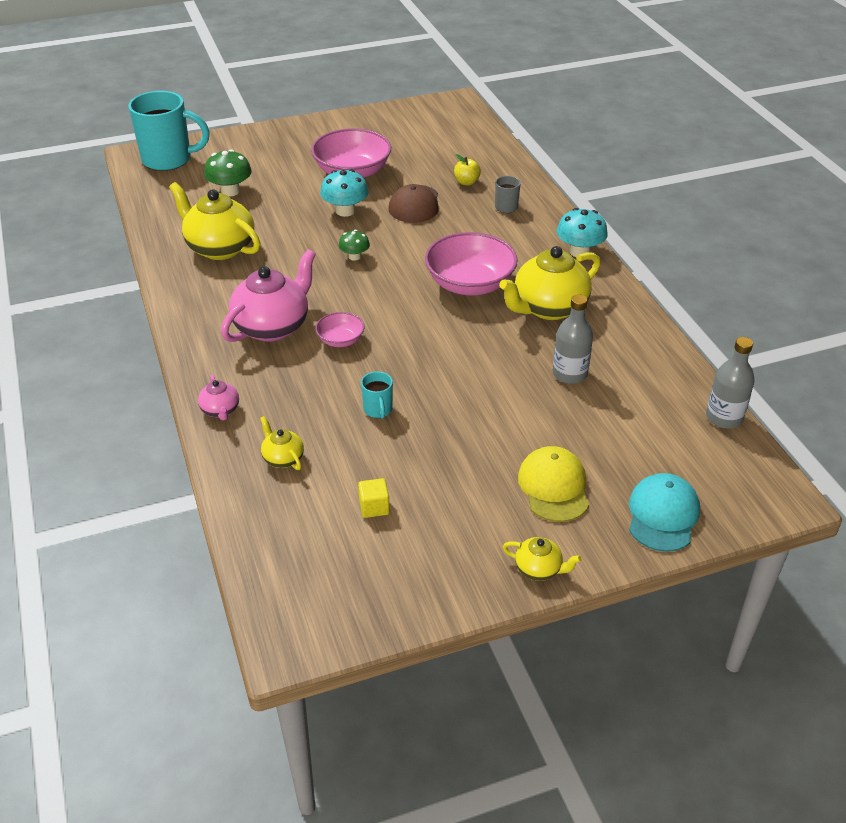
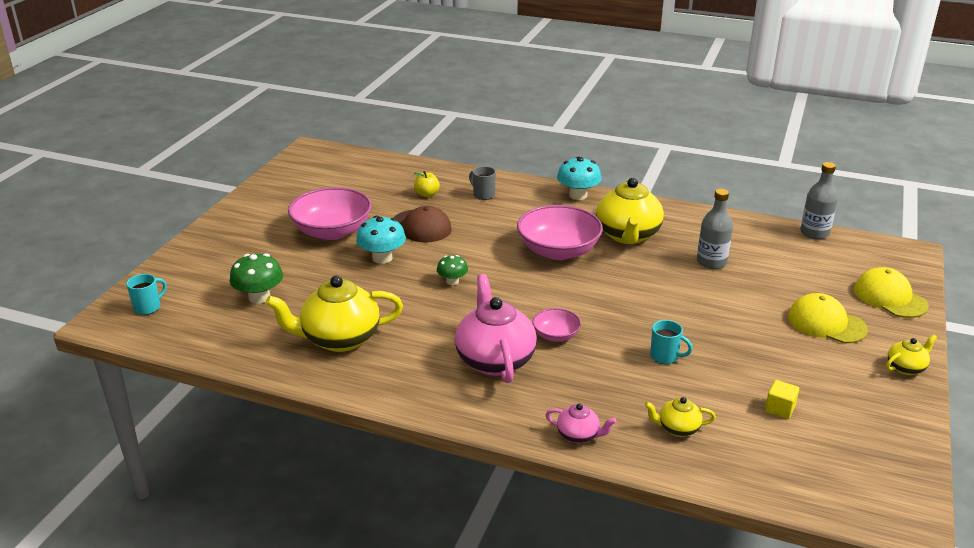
camera: 50 degrees left, 10 degrees down
turquoise mug [128,91,210,171] -> turquoise mug [126,274,167,315], size x0.44
turquoise cap [629,473,700,552] -> yellow cap [854,267,929,318]

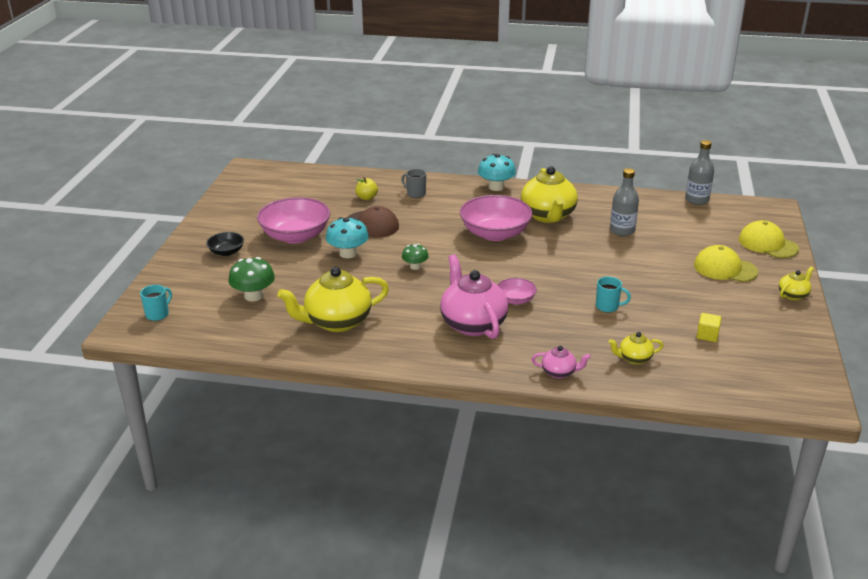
camera: 10 degrees left, 0 degrees up
none -> black bowl [206,232,244,256]

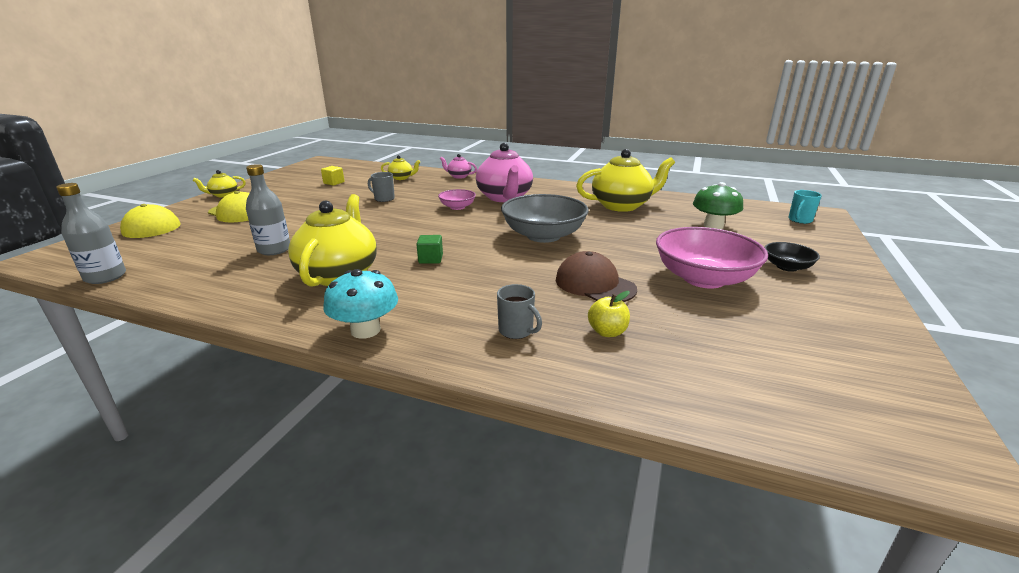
camera: 170 degrees left, 5 degrees down
turquoise mushroom [326,217,369,258] -> none
green mushroom [402,244,429,270] -> grey bowl [501,194,589,243]
pink bowl [460,195,532,241] -> green cube [416,235,443,264]
turquoise mug [596,277,631,313] -> grey mug [368,172,395,202]

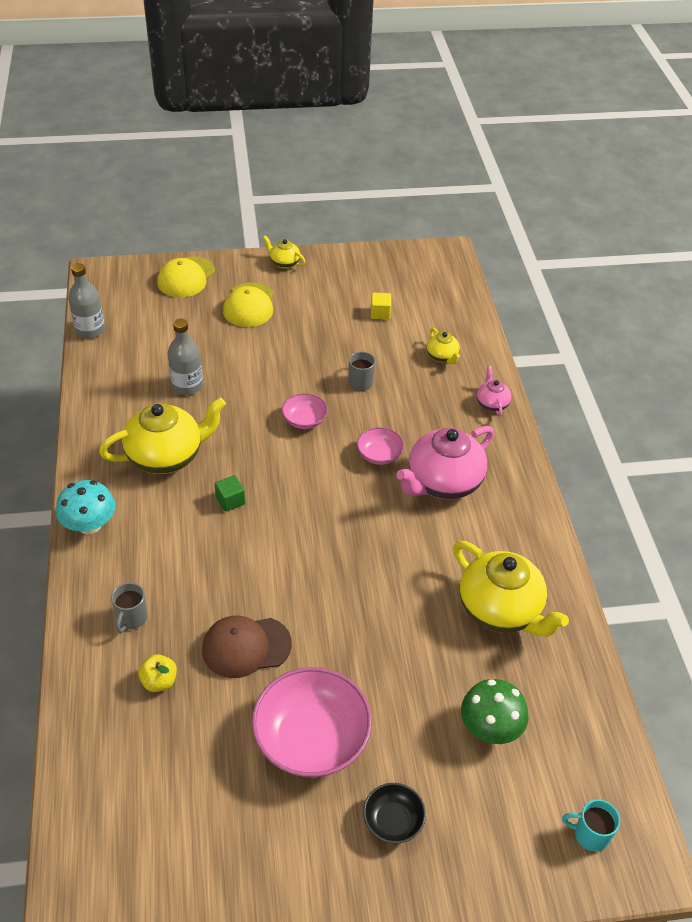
camera: 60 degrees right, 20 degrees up
grey bowl [501,194,589,243] -> none
brown cap [556,251,637,302] -> brown cap turned 120 degrees counterclockwise [202,615,292,678]
none -> pink bowl [282,393,328,429]

